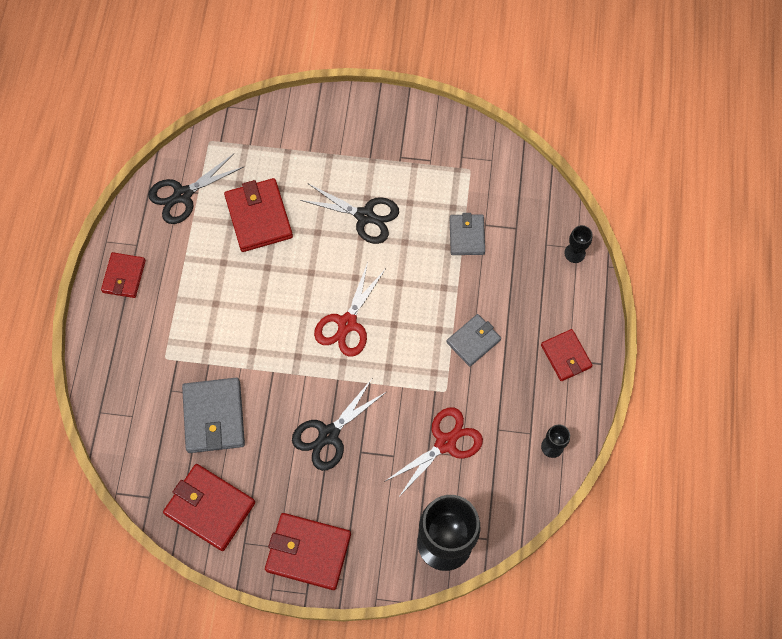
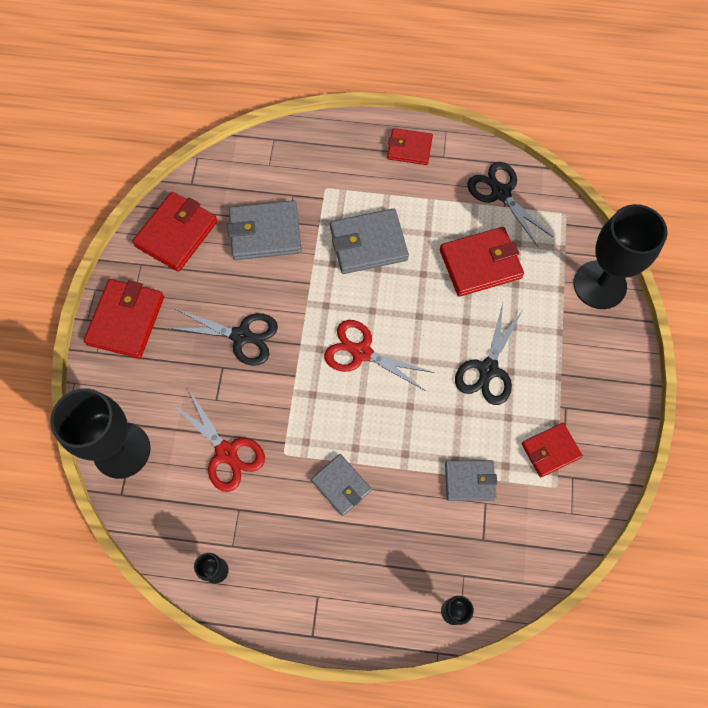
camera: 90 degrees right, 0 degrees up
black scissors [292,379,386,471] -> black scissors turned 150 degrees clockwise [169,309,278,366]
red wallet [541,329,593,381] -> red wallet moved to [521,423,583,477]
none -> grey wallet [330,208,409,274]
none -> black goblet [573,204,668,309]

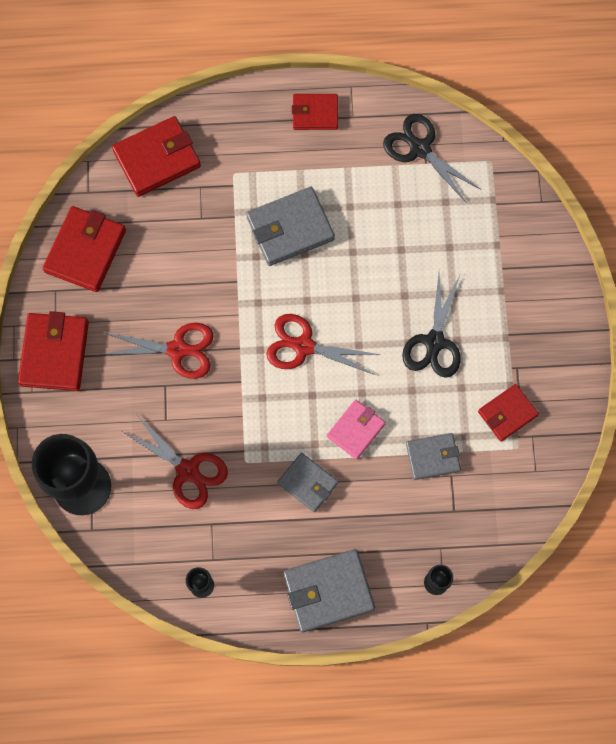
camera: 10 degrees left, 5 degrees up
black scissors [169,309,278,366] -> red scissors [101,323,213,379]
grey wallet [227,200,302,260] -> grey wallet moved to [283,549,375,633]
red wallet [440,227,524,297] -> red wallet moved to [112,116,201,197]
black goblet [573,204,668,309] -> none
none -> pink wallet [327,400,386,460]

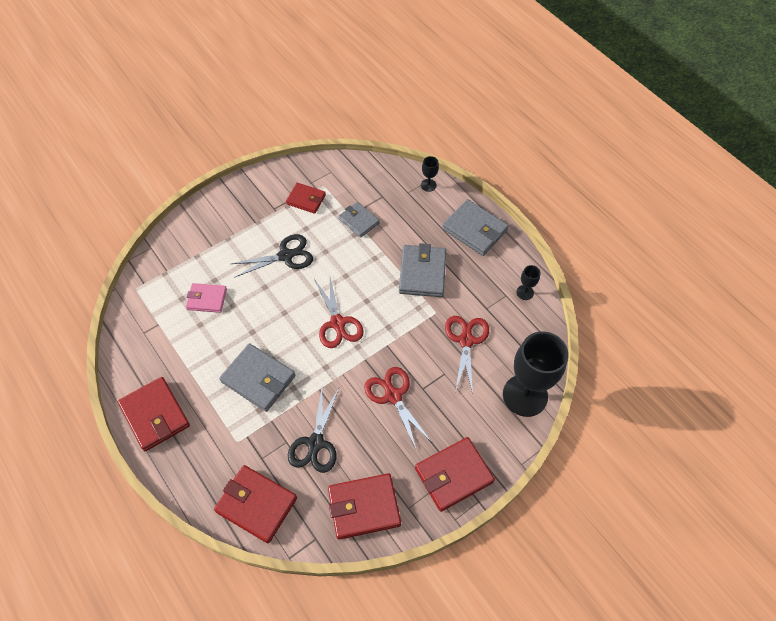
camera: 125 degrees left, 15 degrees down
grey wallet [277,453,338,512] -> grey wallet [399,243,446,297], size x1.58
red wallet [292,94,338,130] -> red wallet [118,377,190,451], size x1.58
pink wallet [327,400,386,460] -> pink wallet moved to [186,283,227,313]
black scissors [383,114,480,203] -> black scissors moved to [288,388,339,473]

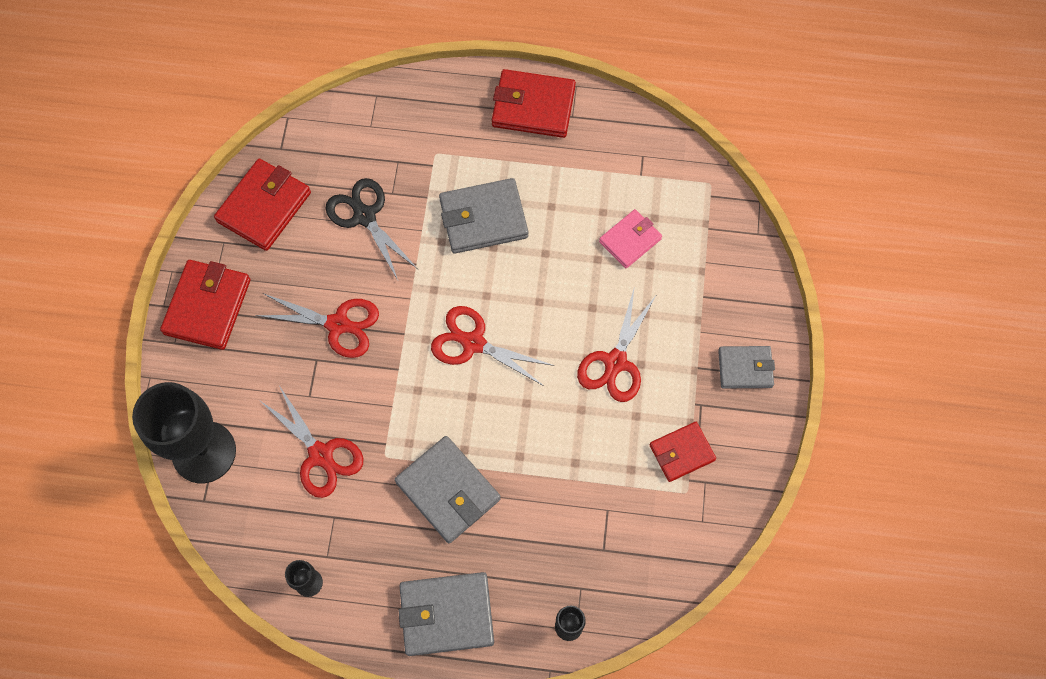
camera: 135 degrees right, 10 degrees up
red wallet [214,465,297,543] -> none
black scissors [231,234,313,278] -> red scissors [577,286,657,402]
grey wallet [339,202,380,238] -> grey wallet moved to [718,346,775,389]

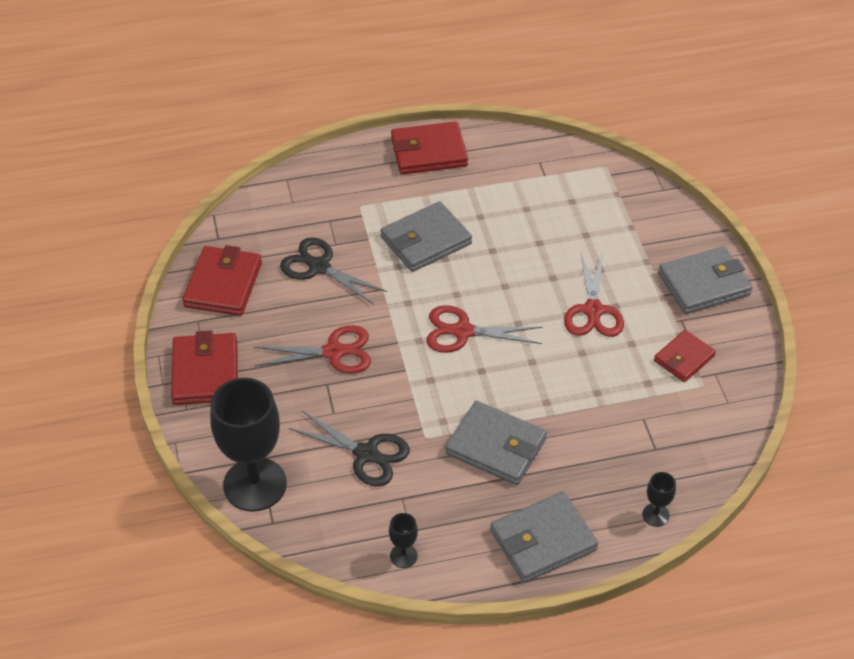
camera: 20 degrees left, 20 degrees down
red scissors [262,387,363,498] -> black scissors [289,410,410,487]
pink wallet [599,209,662,268] -> none
grey wallet [718,346,775,389] -> grey wallet [658,246,753,314], size x1.58

